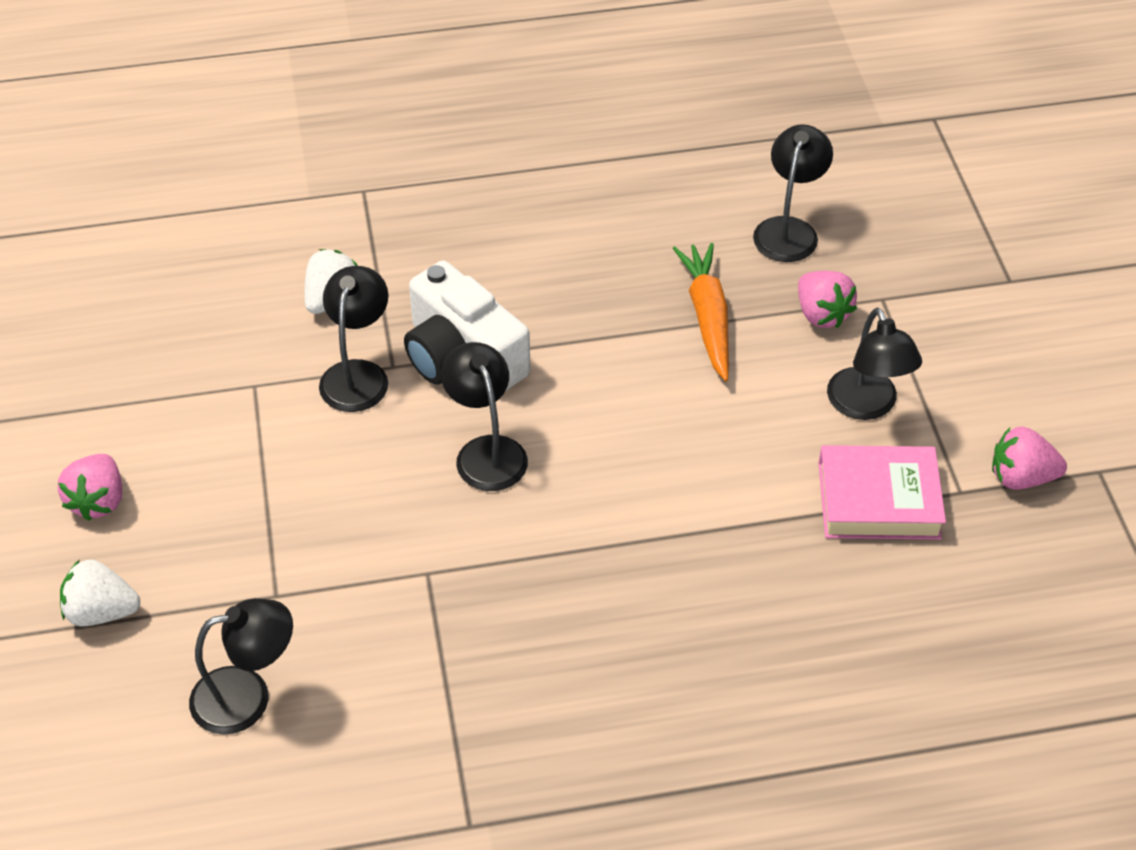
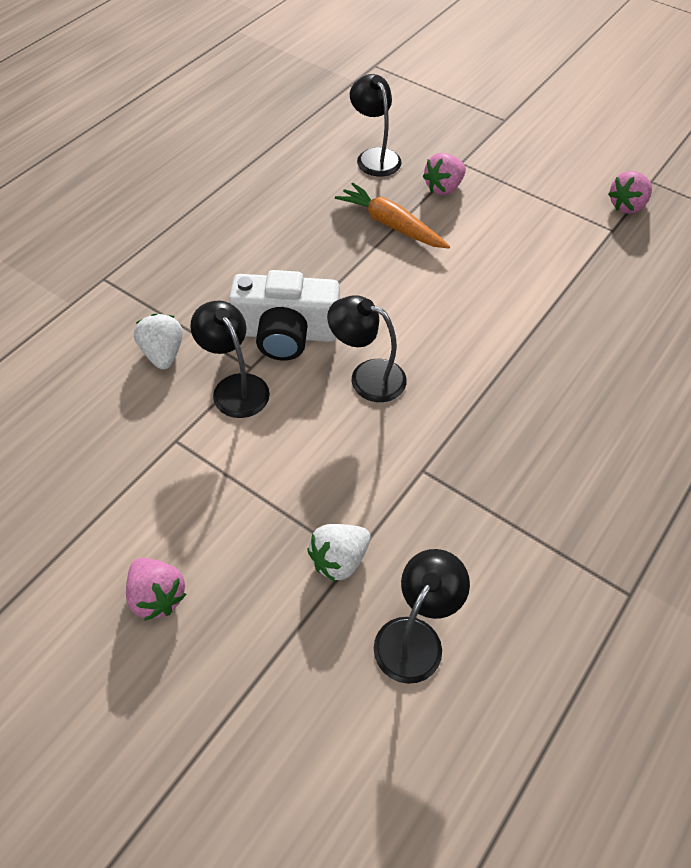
camera: 45 degrees left, 5 degrees up
white strawberry [60,559,140,627] -> white strawberry moved to [307,524,370,582]
pink strawberry [798,271,857,328] -> pink strawberry turned 120 degrees clockwise [423,153,466,195]
pink book [818,445,946,540] -> none
black lamp [827,308,922,420] -> none

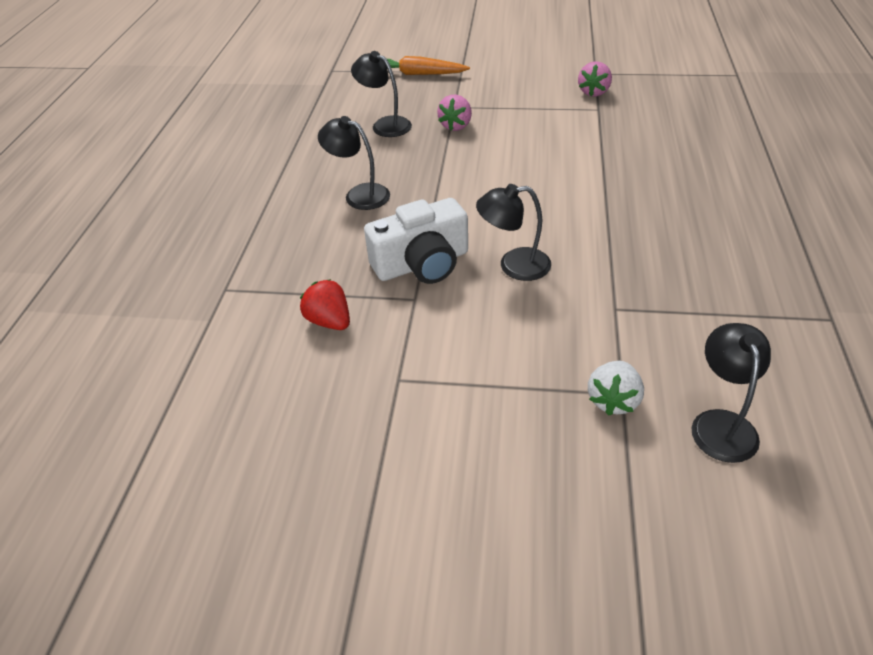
camera: 25 degrees left, 10 degrees down
pink strawberry [126,558,186,621] -> none
white strawberry [134,314,183,370] -> red strawberry [300,279,350,330]
black lamp [190,301,270,418] -> black lamp moved to [318,116,390,210]
orange carrot [335,183,450,249] -> orange carrot moved to [387,56,470,75]

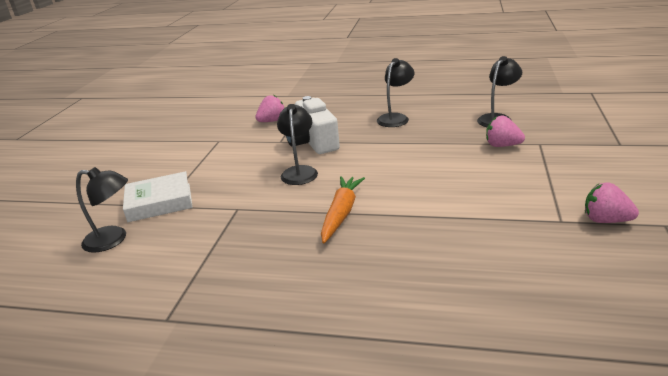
camera: 95 degrees right, 15 degrees down
red strawberry [300,279,350,330] -> pink strawberry [256,95,284,122]
orange carrot [387,56,470,75] -> orange carrot moved to [321,176,365,243]
white strawberry [588,361,644,416] -> white book [123,171,193,222]

